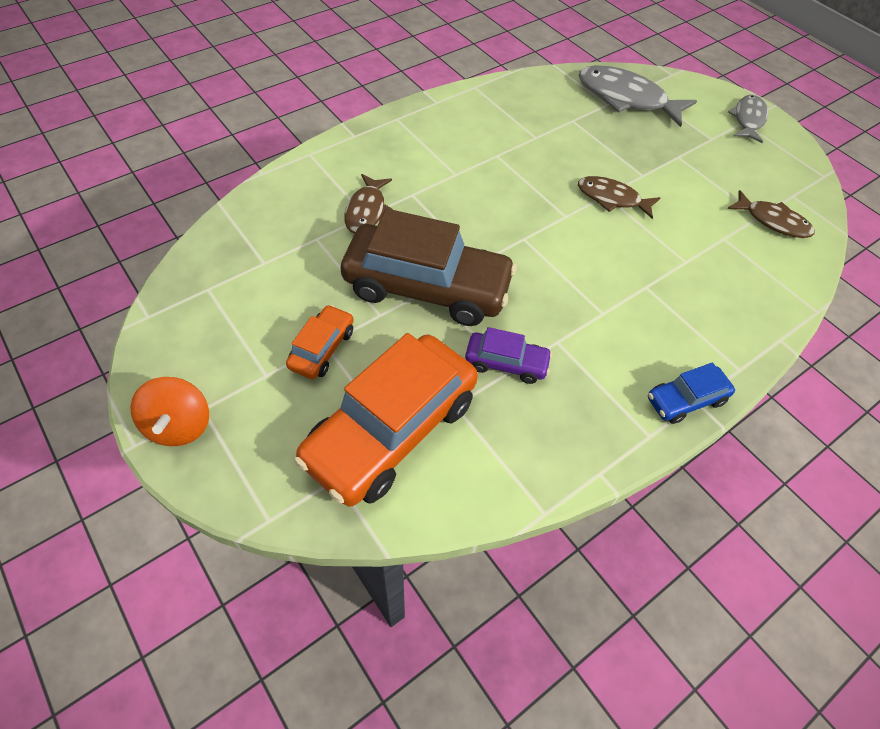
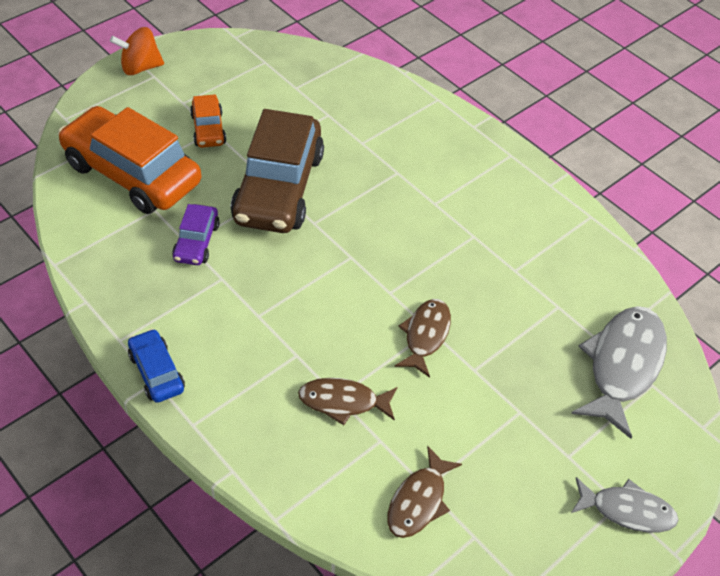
camera: 85 degrees right, 5 degrees down
orange car [286,305,354,379] -> orange car turned 60 degrees clockwise [190,94,226,148]
brown fish [344,174,393,234] -> brown fish moved to [298,378,397,425]

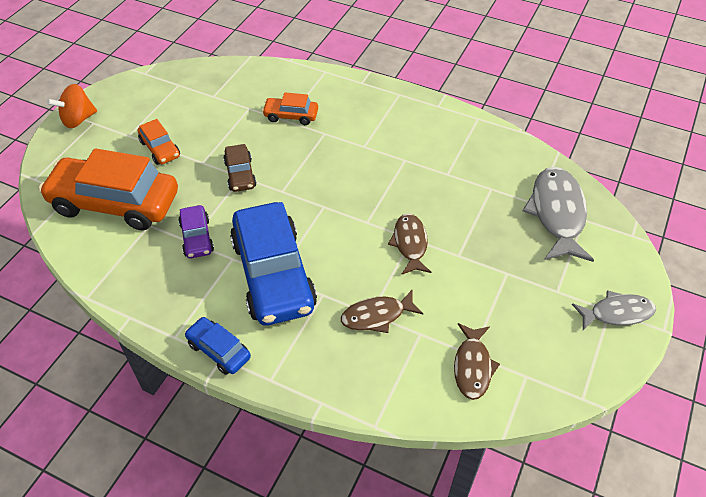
camera: 20 degrees left, 0 degrees up
brown car [231,109,324,233] -> brown car [223,144,257,192], size x0.47
none -> blue car [230,202,317,325]
none -> orange car [262,92,318,125]

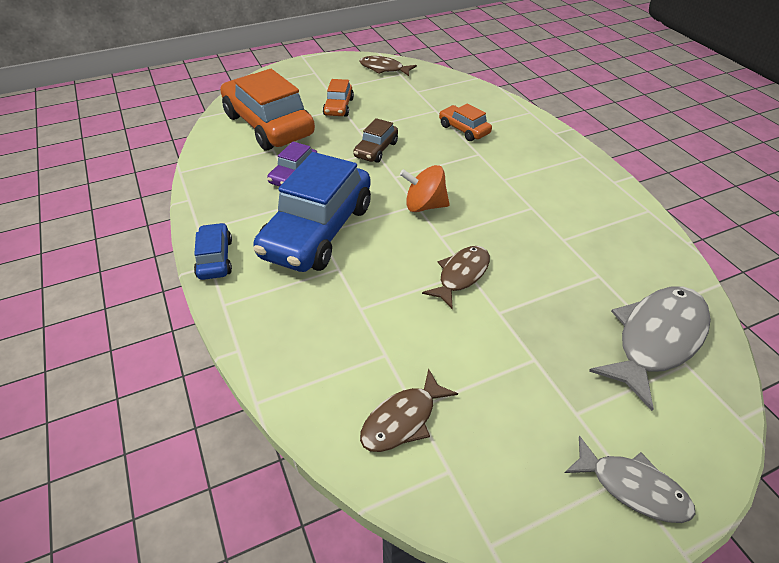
camera: 40 degrees right, 5 degrees down
orange spinning top [47,84,97,128] -> orange spinning top moved to [400,165,450,212]
brown fish [341,290,424,333] -> brown fish moved to [359,56,417,76]

